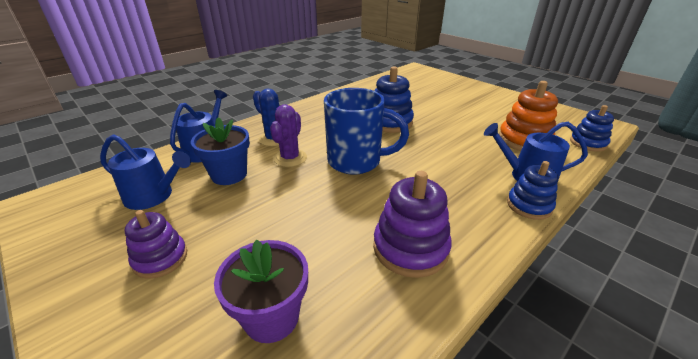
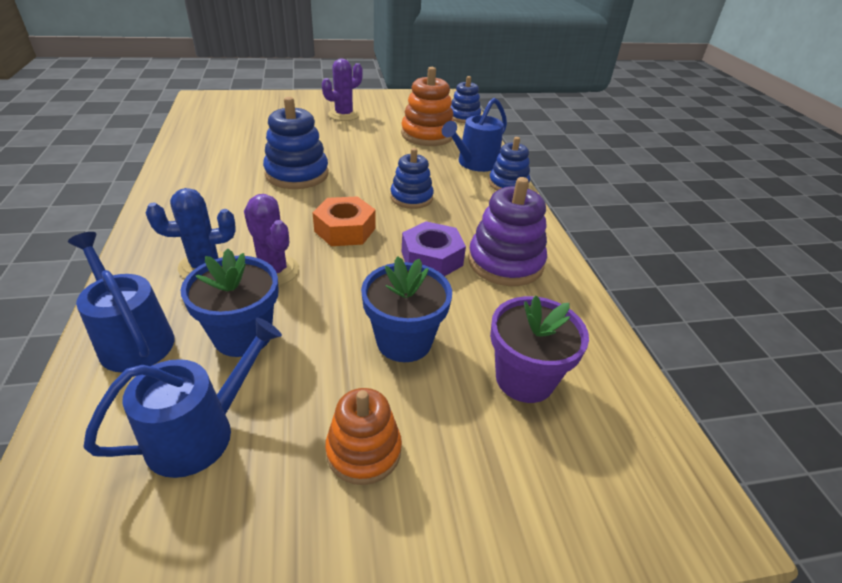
camera: 60 degrees left, 5 degrees up
purple stacking toy [125,210,187,279] -> orange stacking toy [325,388,402,485]
blue mug [324,88,409,175] -> orange nut [312,196,376,246]
none -> purple cactus [322,59,363,121]
none -> blue flower pot [361,256,452,362]
none -> blue stacking toy [390,148,434,209]
none -> purple nut [402,221,466,276]

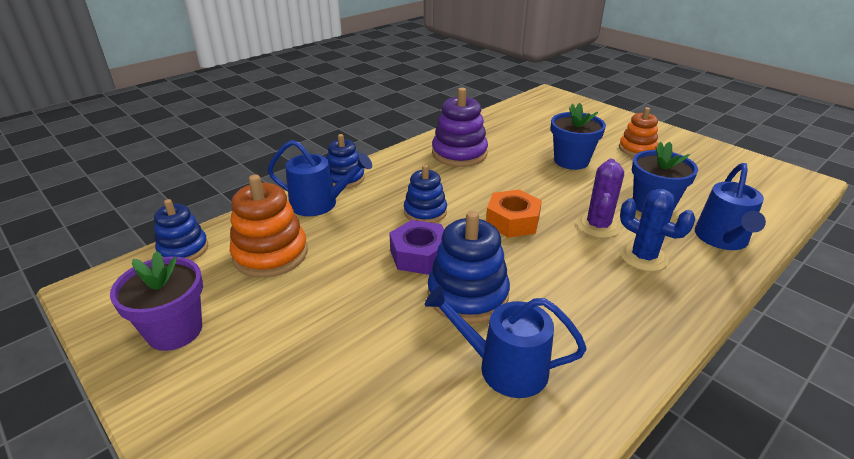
camera: 120 degrees left, 5 degrees down
blue watering can [83,318,282,478] -> blue watering can moved to [424,286,587,398]
purple cactus [322,59,363,121] -> none
purple nut [402,221,466,276] -> purple nut moved to [389,220,444,275]
purple flower pot [490,295,589,403] -> purple flower pot moved to [110,251,203,351]

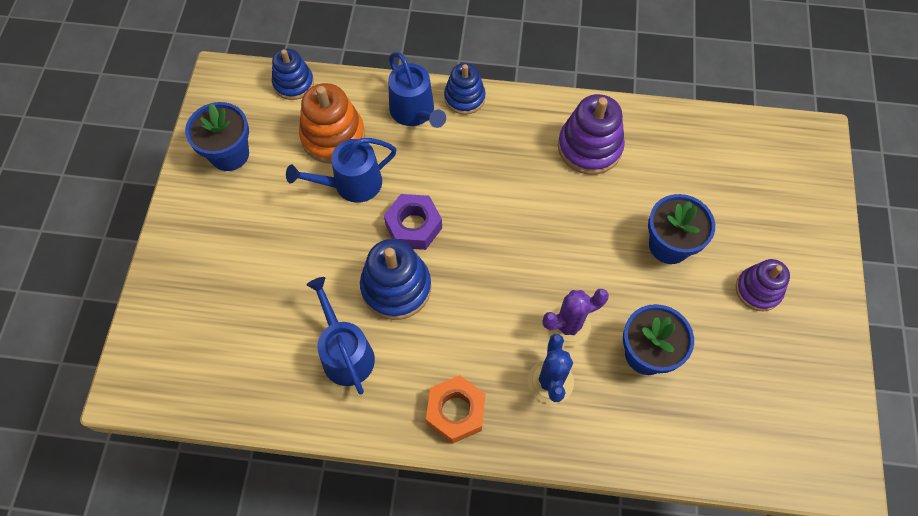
camera: 50 degrees right, 30 degrees up
purple flower pot [110,251,203,351] -> blue flower pot [185,102,249,171]
blue stacking toy [404,165,447,223] -> none
orange nut [486,190,542,238] -> orange nut moved to [426,375,486,444]
orange stacking toy [619,107,658,156] -> purple stacking toy [736,259,790,311]
blue watering can [695,163,766,250] -> blue watering can moved to [286,138,397,203]

